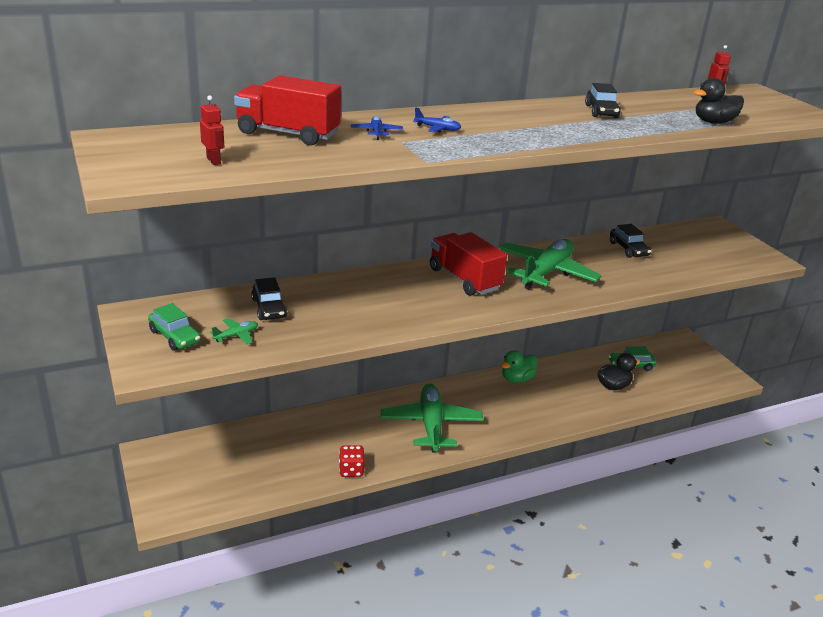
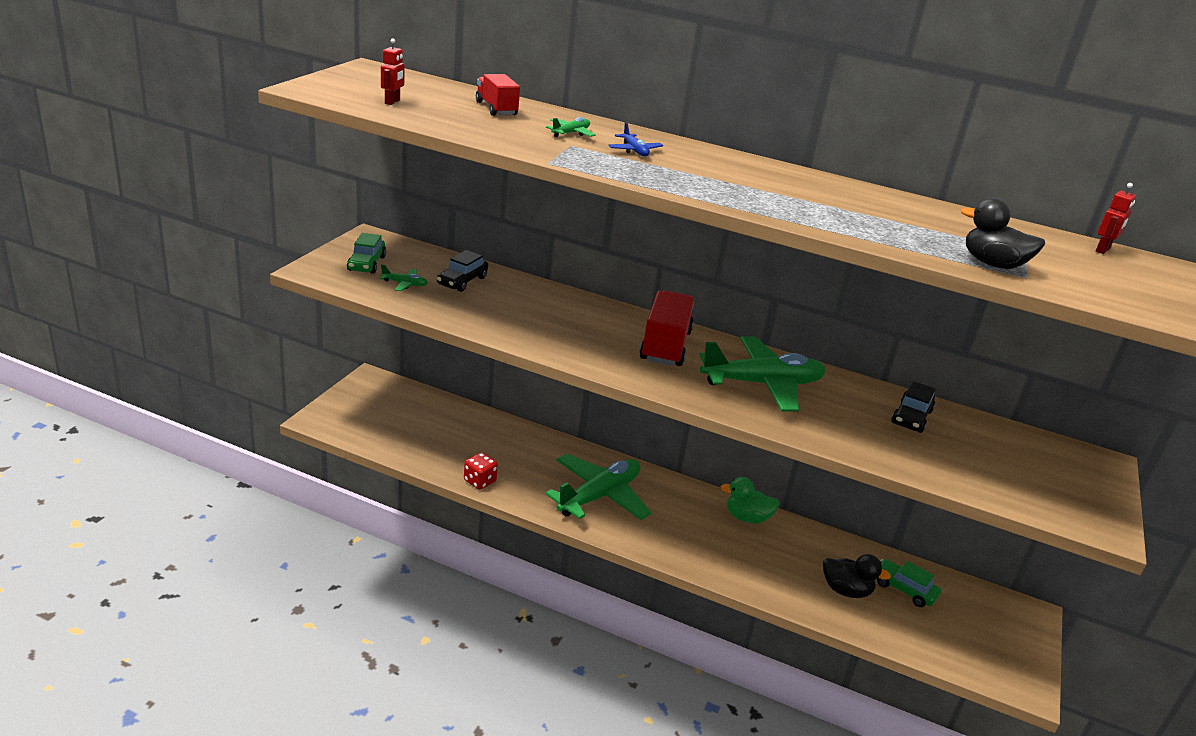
camera: 45 degrees right, 0 degrees up
red truck [234,75,341,145] -> red truck [476,74,520,116], size x0.60
blue plane [351,116,403,140] -> green plane [546,117,595,138]
black car [585,83,621,118] -> none

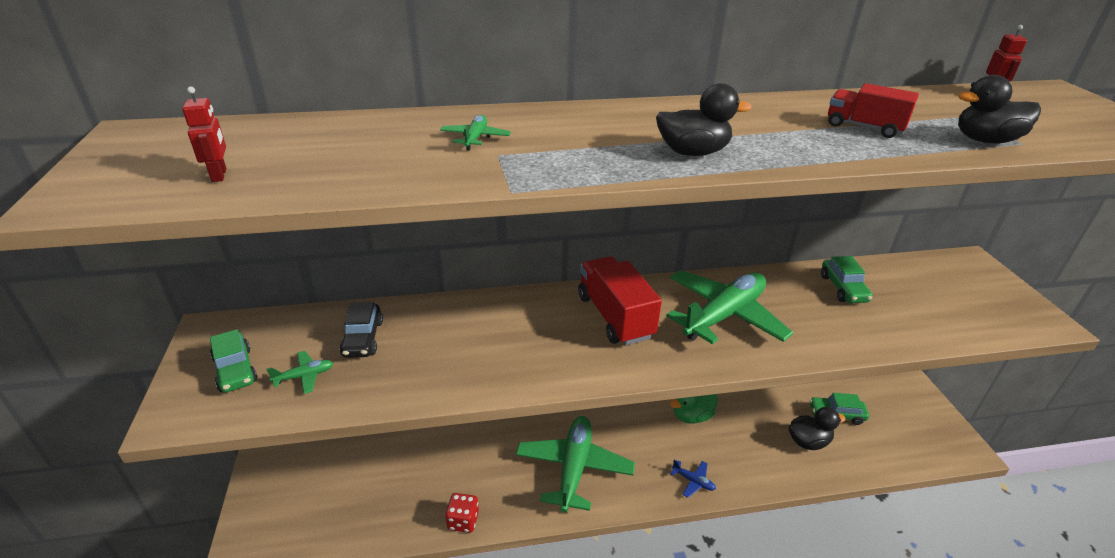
camera: 30 degrees left, 5 degrees up
red truck [476,74,520,116] -> red truck moved to [828,83,919,138]
blue plane [609,122,663,156] -> blue plane moved to [670,460,716,498]
black car [891,381,935,433] -> green car [821,256,873,303]
none -> black duck [656,83,752,156]

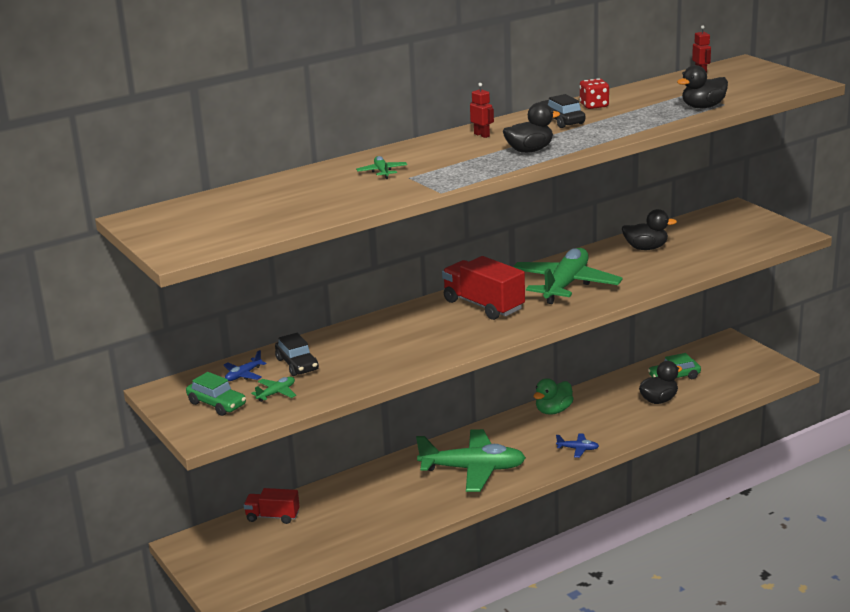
camera: 20 degrees left, 10 degrees down
red robot [182,86,226,182] -> red robot moved to [470,83,494,138]
red dice [445,493,479,533] -> red dice moved to [580,78,609,109]
green plane [516,416,635,513] -> green plane turned 105 degrees clockwise [416,429,526,492]
green car [821,256,873,303] -> black duck [622,209,677,250]
red truck [828,83,919,138] -> red truck moved to [244,488,300,524]
none -> blue plane [223,350,267,381]
none -> black car [541,94,585,128]

